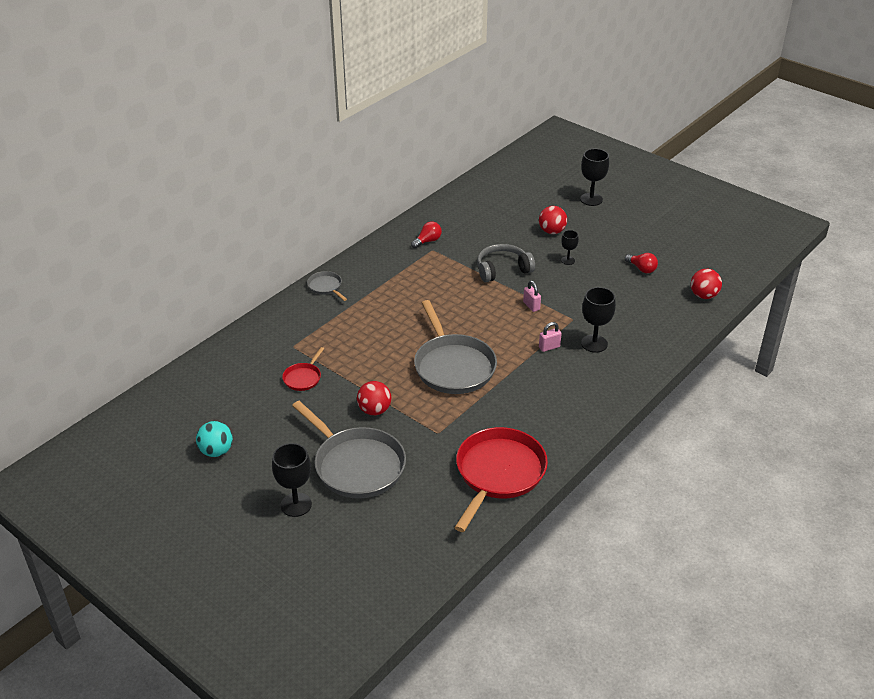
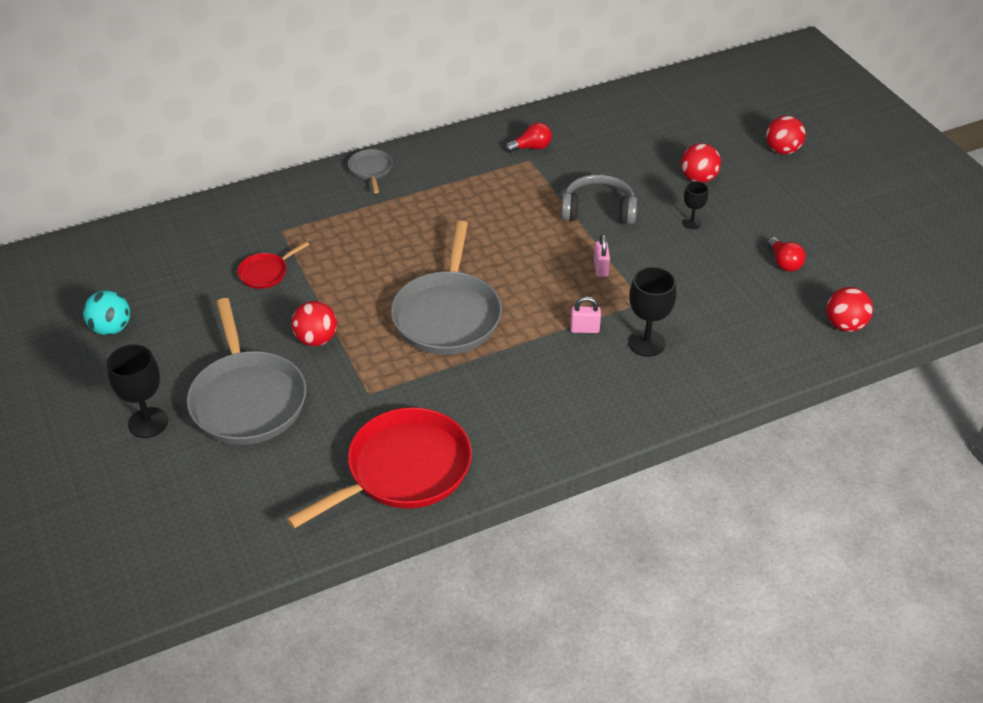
camera: 25 degrees right, 5 degrees up
black goblet [580,149,609,206] -> red ball [766,116,806,154]

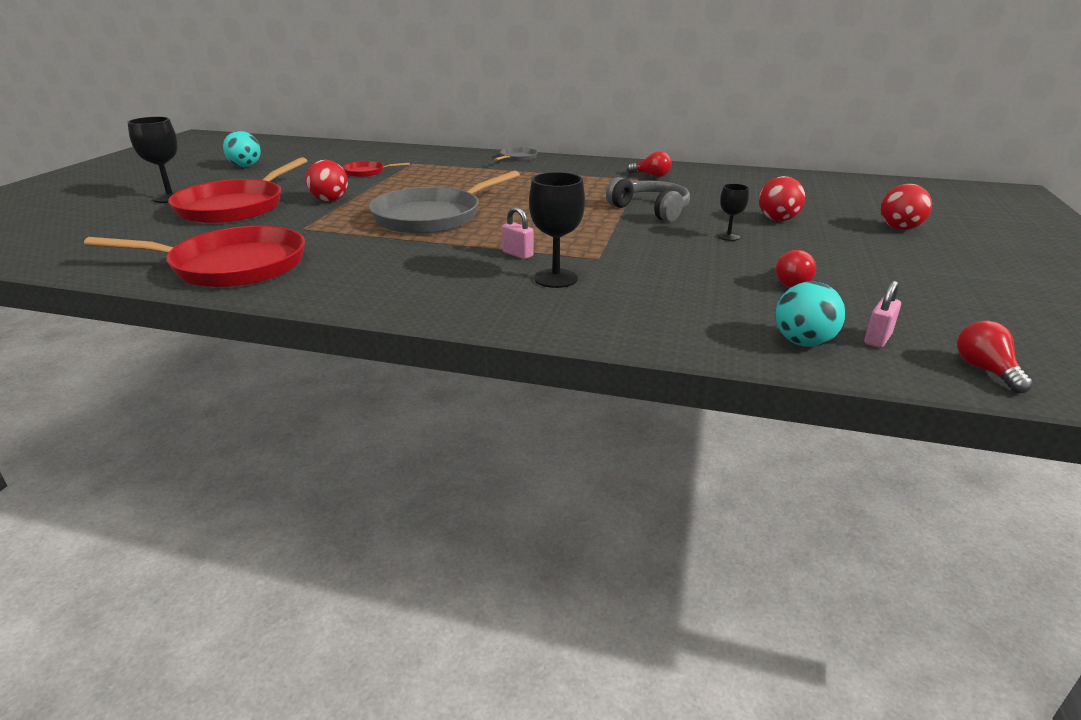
camera: 40 degrees right, 15 degrees down
grey pan [187,298,306,445] -> red pan [168,157,307,224]
pink padlock [594,234,610,277] -> pink padlock moved to [864,280,901,348]
red ball [827,287,873,332] -> turquoise ball [775,282,845,347]
none -> red light bulb [957,320,1033,393]

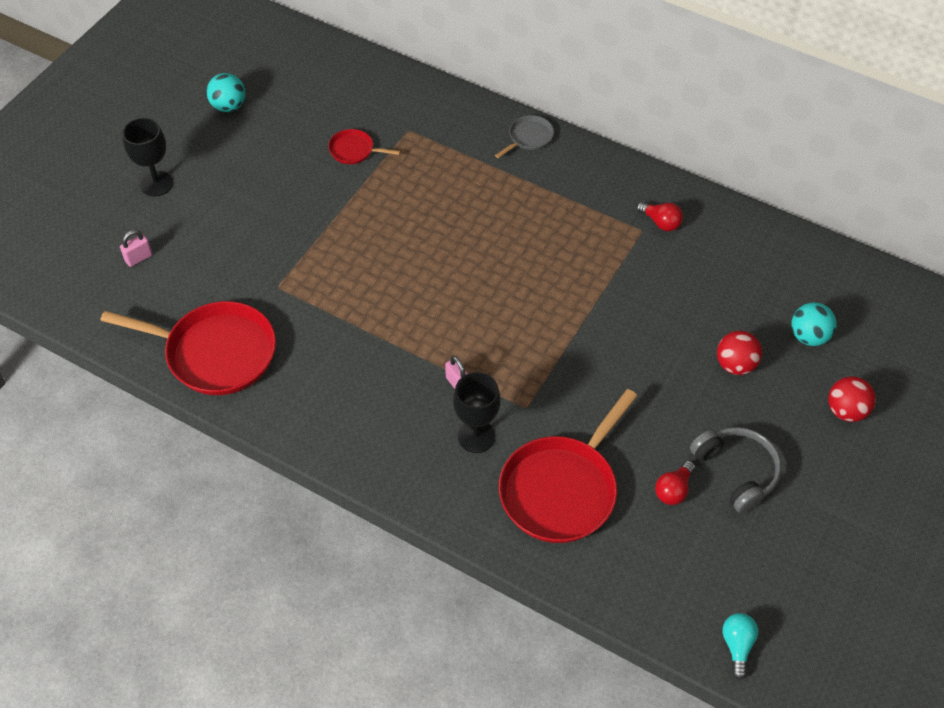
camera: 15 degrees right, 25 degrees up
red pan [168,157,307,224] -> red pan moved to [499,389,637,543]
red ball [306,160,348,201] -> none
grey pan [369,170,520,234] -> none
grey headphones [606,177,690,222] -> grey headphones moved to [690,427,782,513]
black goblet [717,184,749,241] -> none
turquoise ball [775,282,845,347] -> turquoise ball moved to [791,302,837,346]
pink padlock [864,280,901,348] -> pink padlock moved to [120,230,152,267]
red light bulb [957,320,1033,393] -> turquoise light bulb [722,613,758,680]

